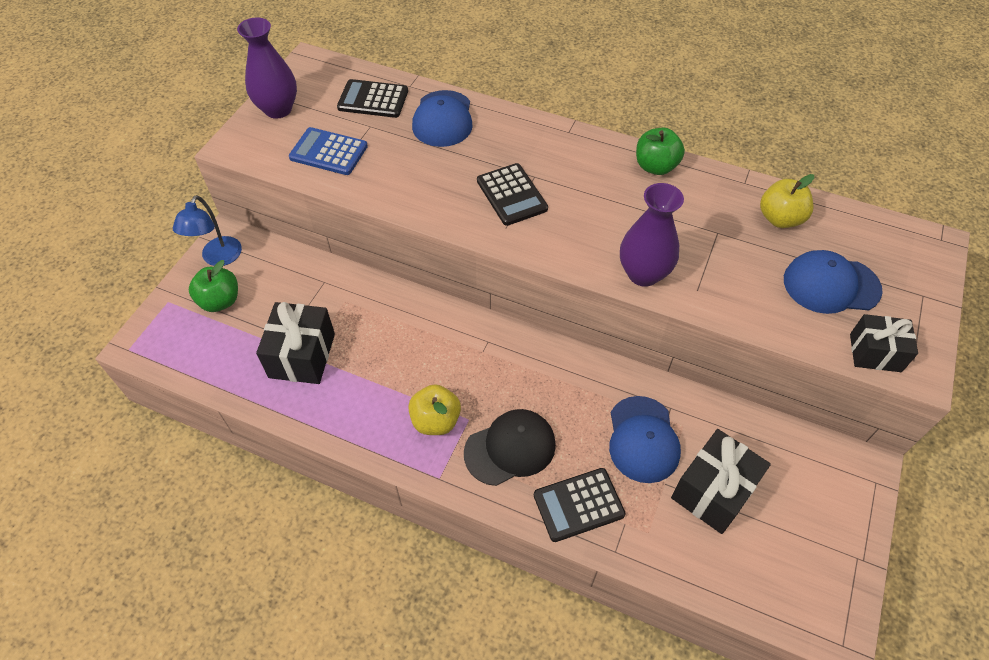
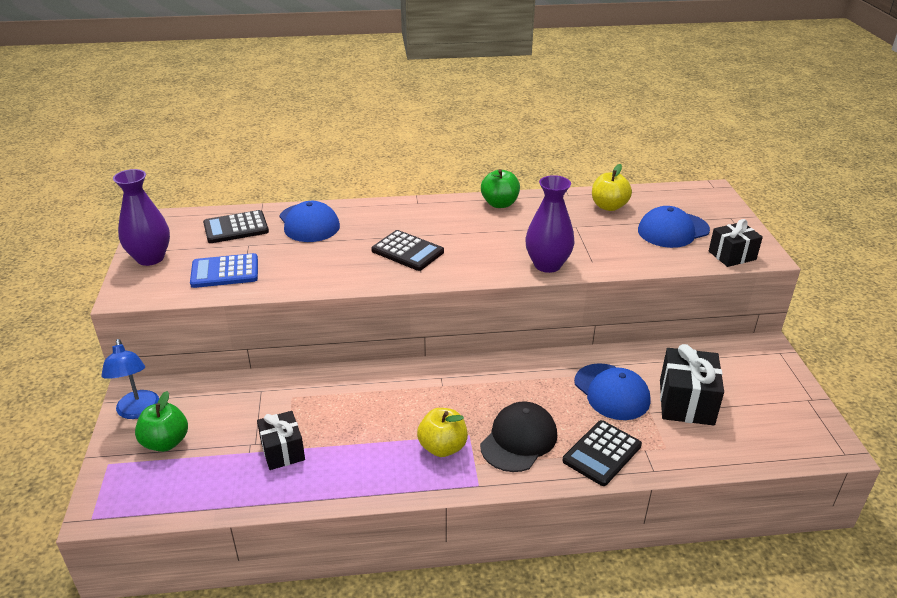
camera: 30 degrees left, 20 degrees down
black gift [256,302,335,384] -> black gift [257,411,305,470], size x0.66

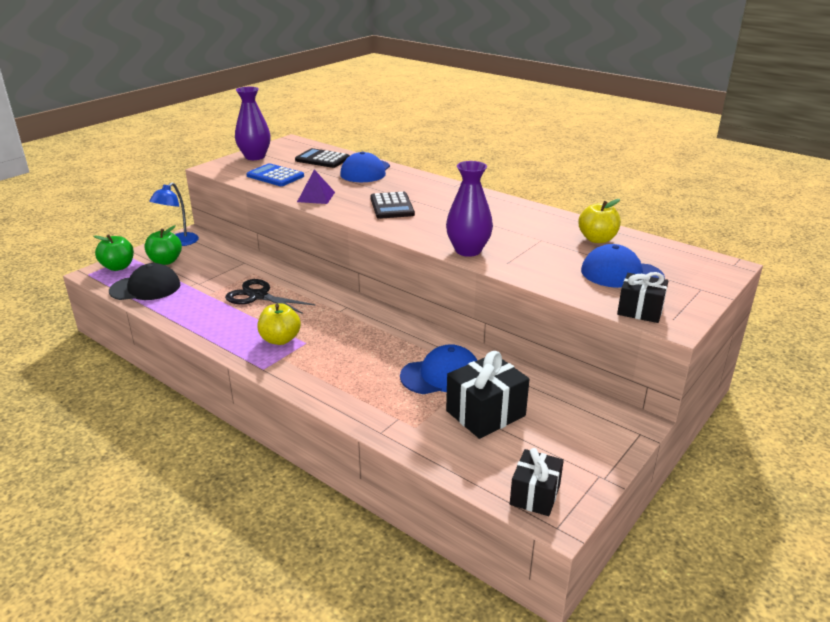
camera: 45 degrees right, 5 degrees down
black gift [257,411,305,470] -> black gift moved to [510,448,564,516]
black cap [480,401,557,472] -> black cap moved to [109,263,180,300]
green apple [481,169,520,208] -> green apple moved to [94,234,134,271]
black calculator [562,420,642,486] -> none
blue cap [574,363,650,420] -> blue cap turned 120 degrees counterclockwise [400,344,477,394]
none -> black scissors [225,279,315,314]
none -> purple pyramid [297,169,335,204]

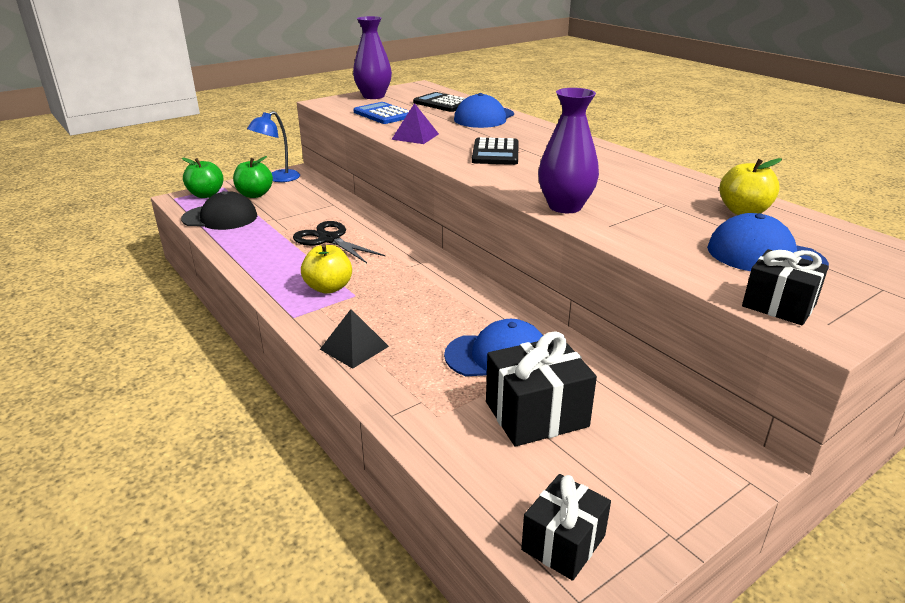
camera: 15 degrees right, 0 degrees up
none -> black pyramid [320,309,389,369]

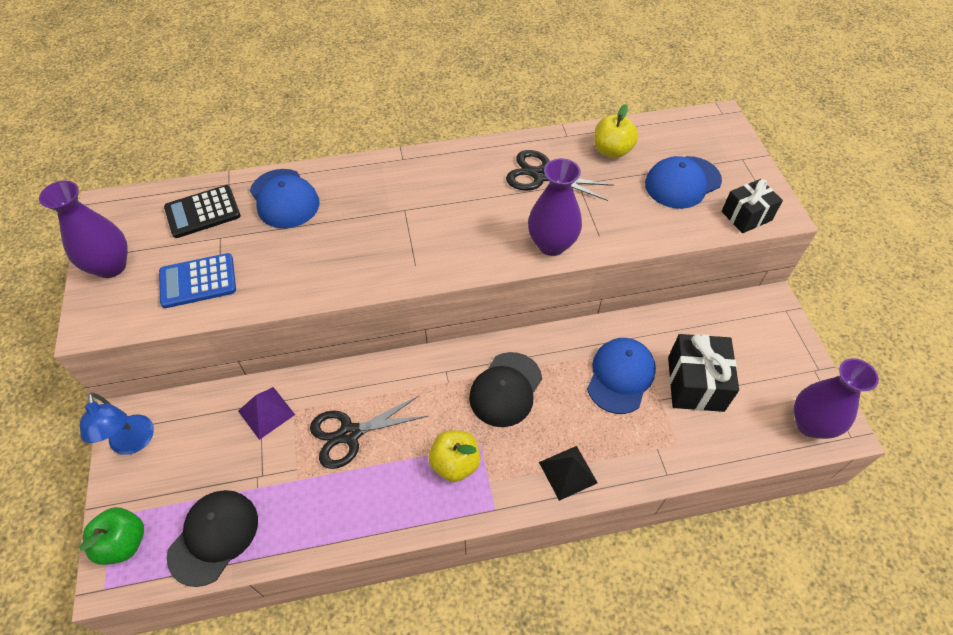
camera: 65 degrees left, 25 degrees up
green apple [233,156,273,198] -> none
purple pyramid [391,103,439,144] -> purple pyramid moved to [238,387,295,440]
black calculator [472,137,518,165] -> none
black gift [521,474,611,581] -> purple vase [794,358,879,439]
none -> black cap [469,352,542,427]
none -> black scissors [506,150,614,201]

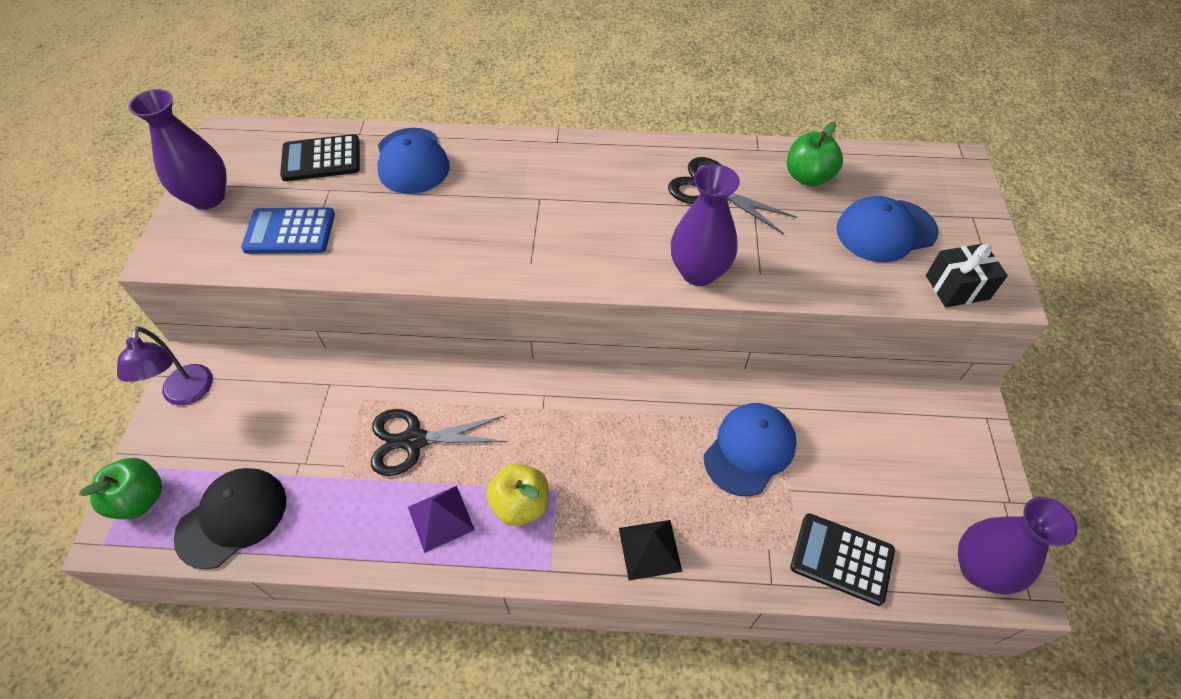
camera: 15 degrees right, 0 degrees up
blue lamp [80,393,154,455] -> purple lamp [117,327,213,405]
purple pyramid [238,387,295,440] -> purple pyramid moved to [408,486,475,553]
black cap [469,352,542,427] -> none
yellow apple [594,104,638,158] -> green apple [787,121,843,186]
black gift [668,334,739,412] -> none
none -> black calculator [790,513,895,606]

